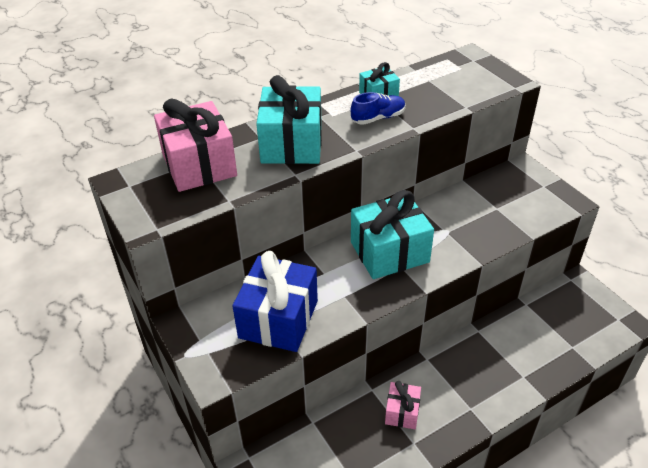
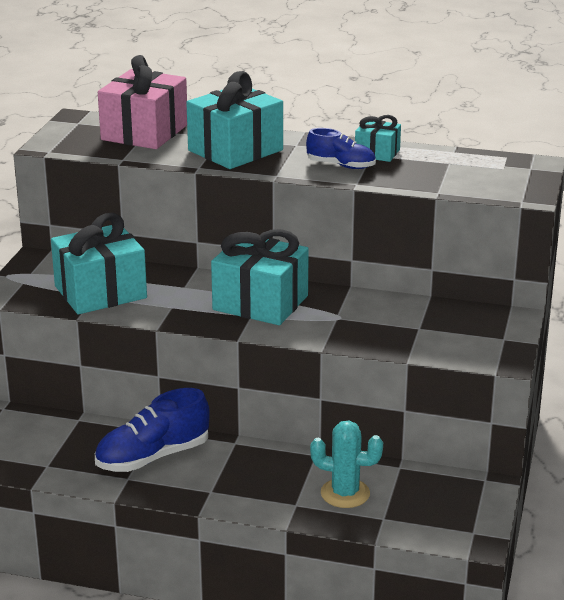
camera: 45 degrees right, 15 degrees down
blue gift [233,251,318,352] -> turquoise gift [51,213,147,314]
pink gift [385,381,421,429] -> blue shoe [95,388,210,472]
none -> turquoise cactus [310,421,383,508]

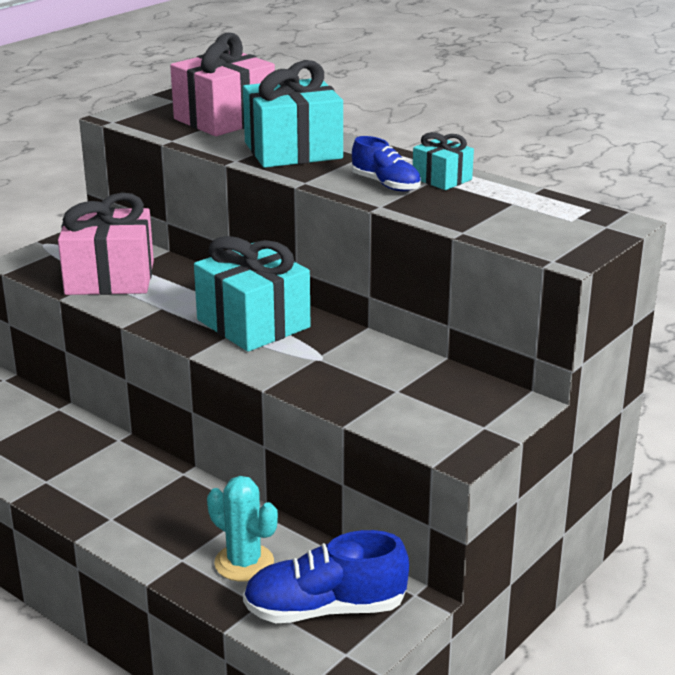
camera: 25 degrees right, 0 degrees up
turquoise gift [51,213,147,314] -> pink gift [58,192,154,295]
blue shoe [95,388,210,472] -> blue shoe moved to [243,530,409,623]

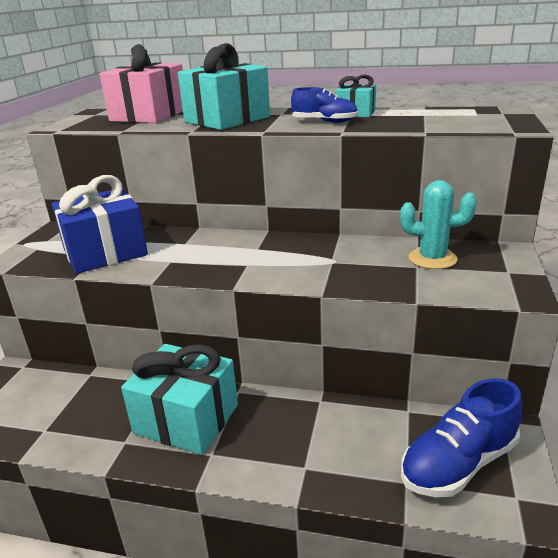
camera: 25 degrees left, 0 degrees up
pink gift [58,192,154,295] -> blue gift [52,175,148,274]
turquoise gift [194,236,310,352] -> turquoise gift moved to [121,344,238,455]
turquoise cactus [207,476,278,582] -> turquoise cactus moved to [400,180,477,269]

